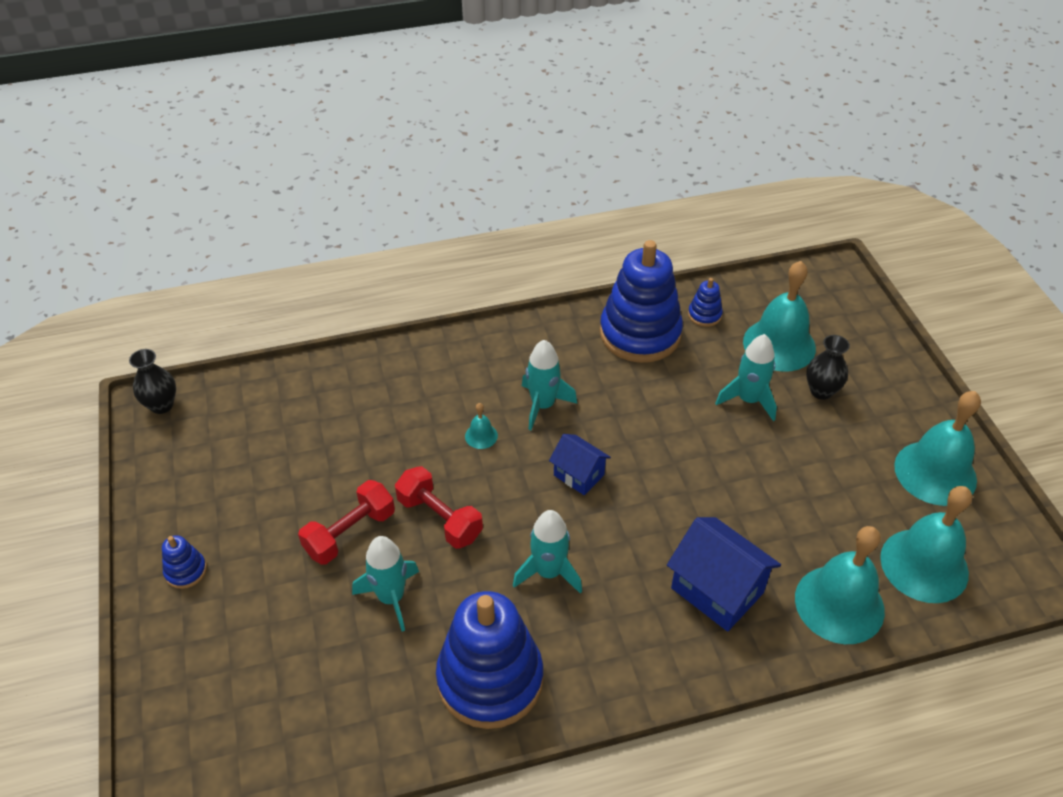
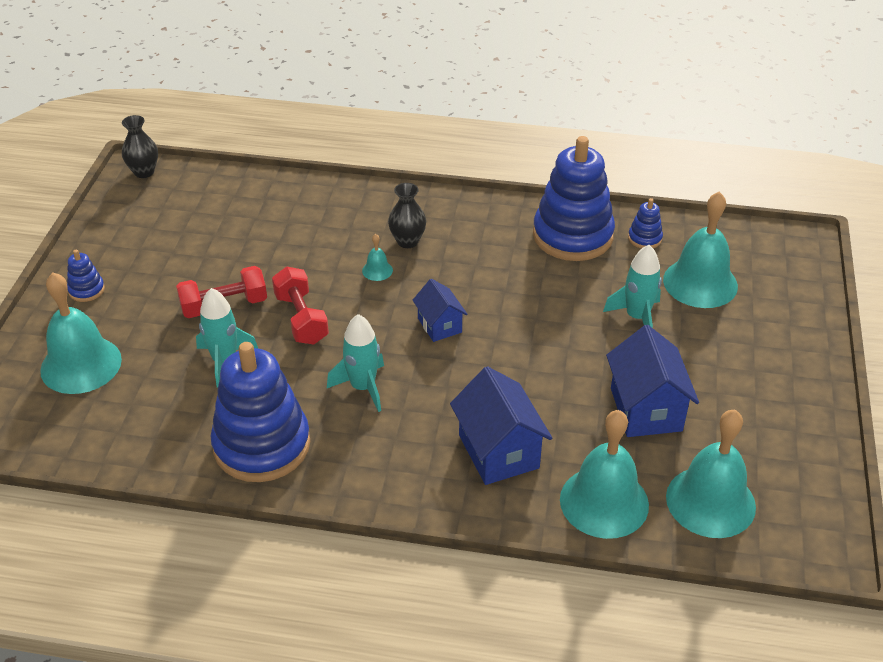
camera: 25 degrees right, 5 degrees down
turquoise rocket [522,340,577,430] -> none
black vase [806,335,850,400] -> black vase moved to [388,183,426,248]
turquoise bell [894,391,981,506] -> turquoise bell moved to [40,273,122,394]
none -> blue house [606,325,699,437]

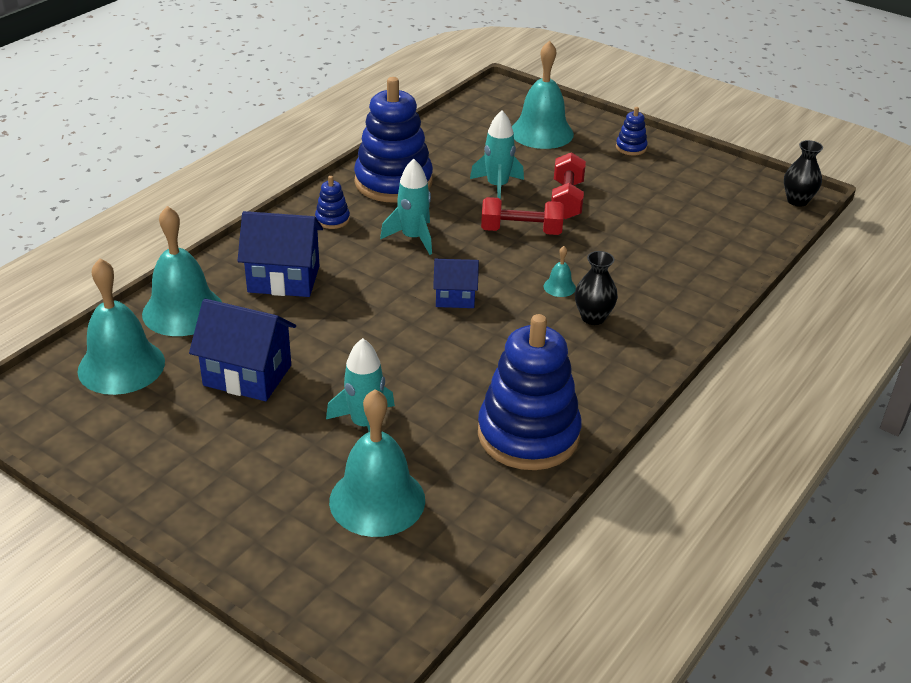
camera: 115 degrees right, 5 degrees down
blue stacking toy [628,198,663,249] -> blue stacking toy moved to [315,176,350,229]

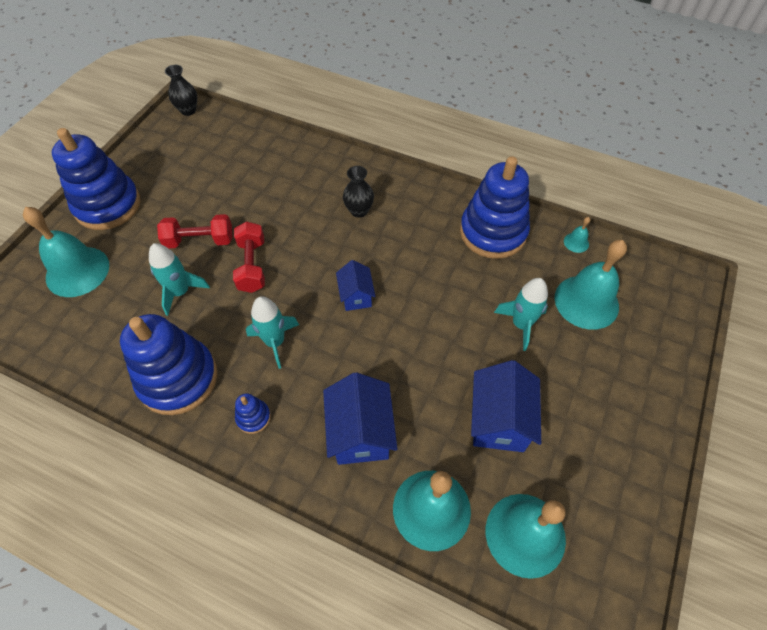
camera: 100 degrees left, 20 degrees up
turquoise bell [544,246,576,297] -> turquoise bell moved to [564,217,590,253]
blue stacking toy [616,107,648,155] -> blue stacking toy [52,128,140,230], size x2.38

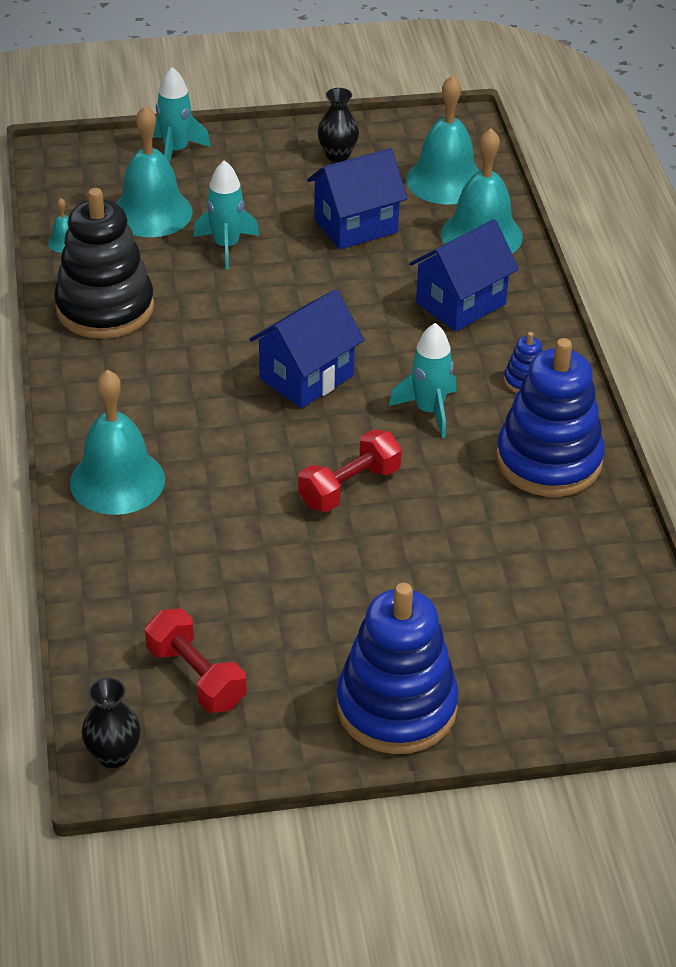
camera: 125 degrees left, 15 degrees down
turquoise bell [23,207,109,297] -> turquoise bell moved to [70,369,165,515]
turquoise rocket [149,243,210,316] -> turquoise rocket moved to [153,67,211,163]
red dumbbell [157,214,233,249] -> red dumbbell moved to [145,609,246,713]
blue house [336,260,376,311] -> blue house [249,290,364,408], size x1.66
black vase [343,166,374,218] -> black vase moved to [317,88,359,162]
blue stacking toy [460,156,530,259] -> black stacking toy [54,188,154,339]

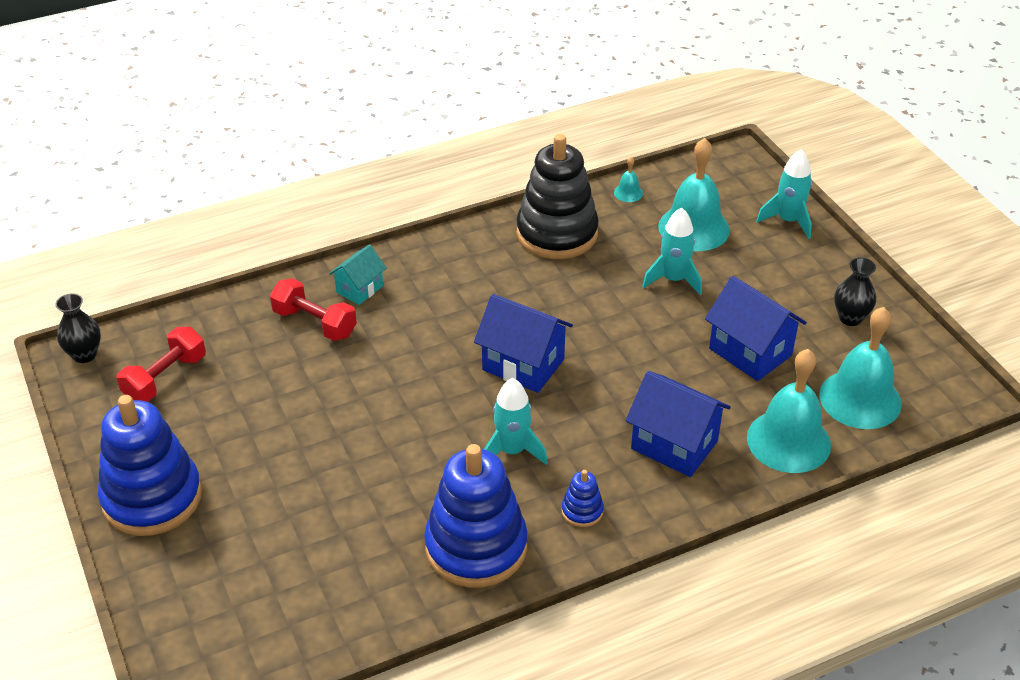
camera: 75 degrees right, 0 degrees up
turquoise bell [70,369,165,515] -> turquoise house [329,244,386,305]
red dumbbell [298,429,402,512] -> red dumbbell moved to [270,278,357,341]

